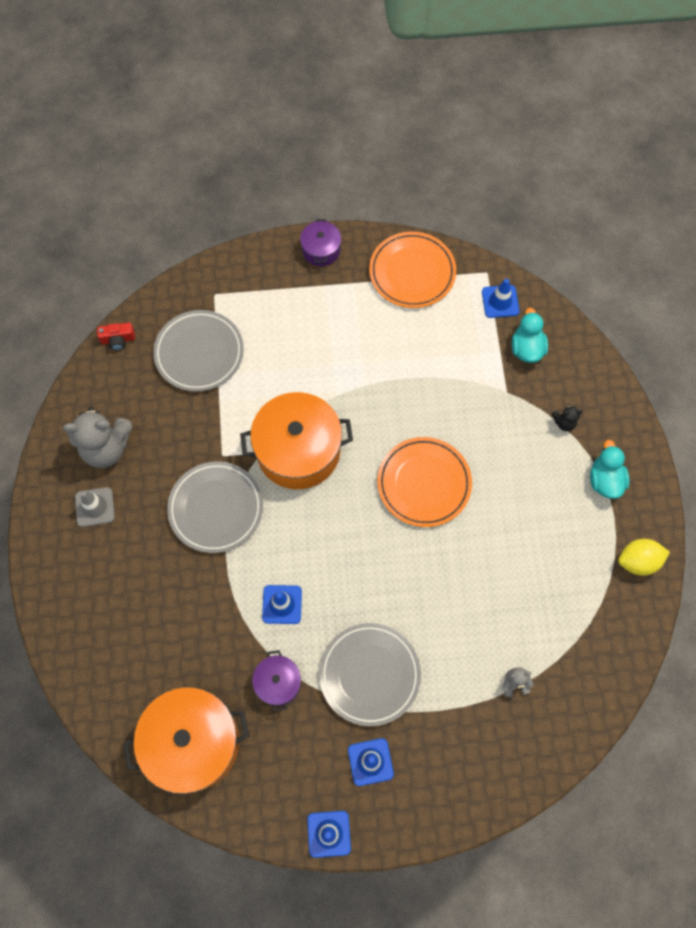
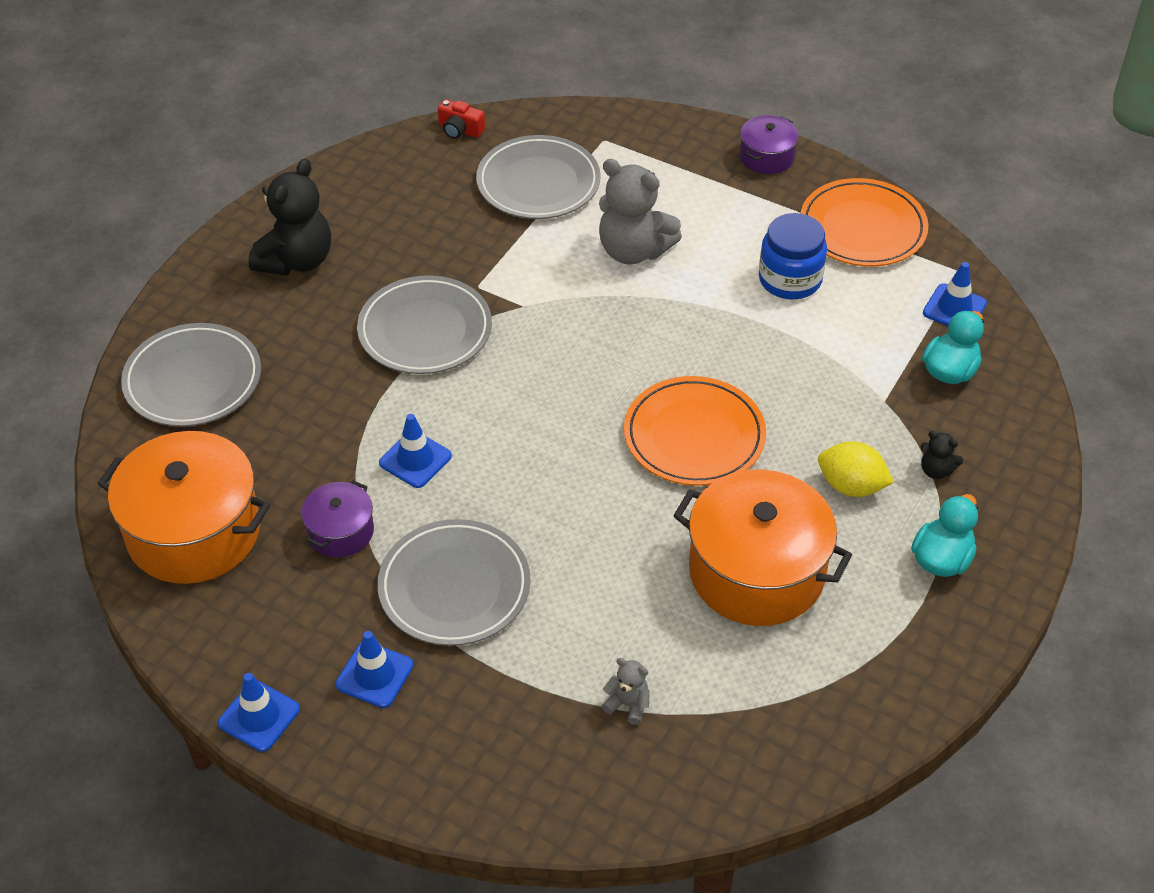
camera: 35 degrees right, 20 degrees down
grey teddy bear [63,407,132,468] -> grey teddy bear moved to [599,159,682,264]
grey traffic cone [75,487,115,527] -> black teddy bear [248,159,331,276]
orange pot [240,392,353,489] -> orange pot moved to [673,470,852,626]
yellow lemon [618,539,670,576] -> yellow lemon moved to [818,441,894,497]
none -> grey plate [121,323,261,427]
none -> blue jar [759,213,827,299]

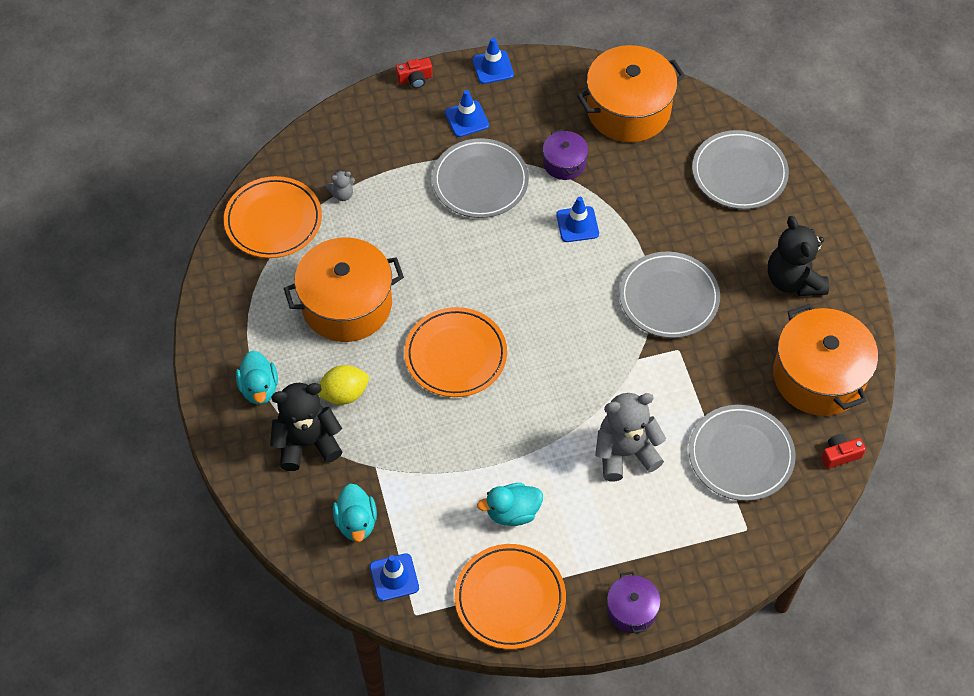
camera: 135 degrees right, 10 degrees up
blue jar [759,213,827,299] -> turquoise duck [477,483,543,526]
black teddy bear [920,431,963,479] -> black teddy bear [270,383,342,471], size x2.21
none -> orange plate [224,176,322,258]
none -> red camera [395,58,433,88]
none -> orange pot [773,304,878,416]

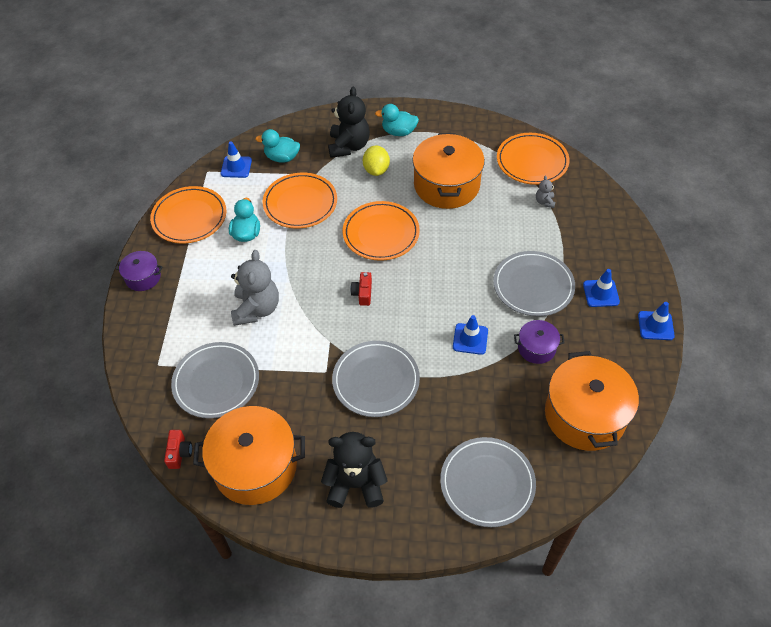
camera: 110 degrees right, 5 degrees down
red camera [395,58,433,88] -> red camera moved to [351,272,372,306]
none -> orange plate [263,173,337,228]

